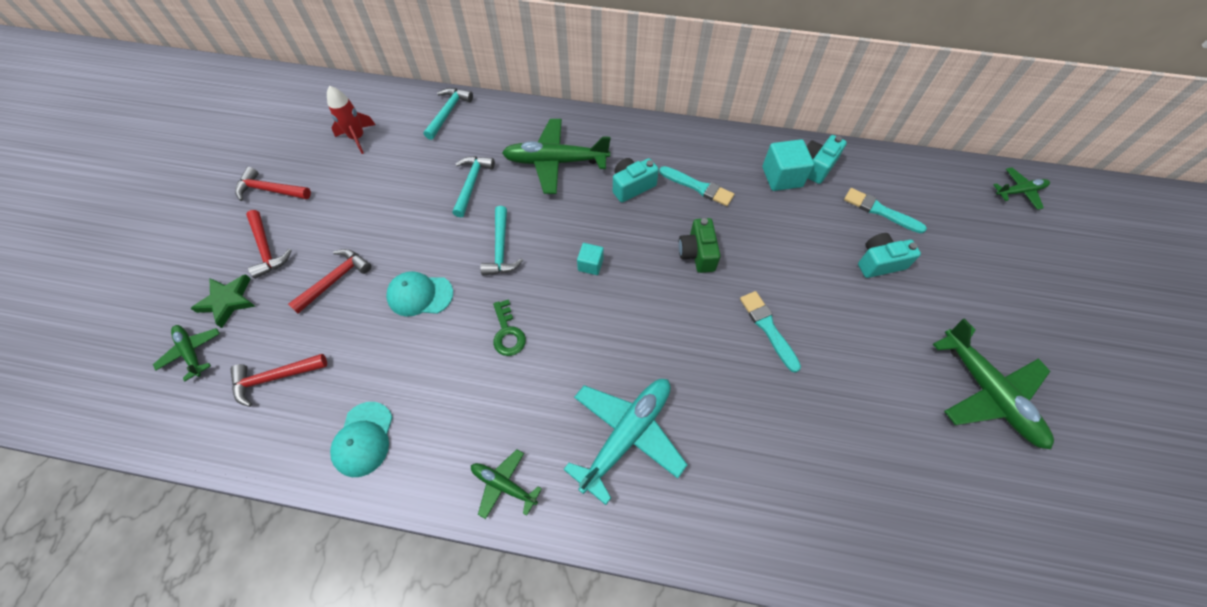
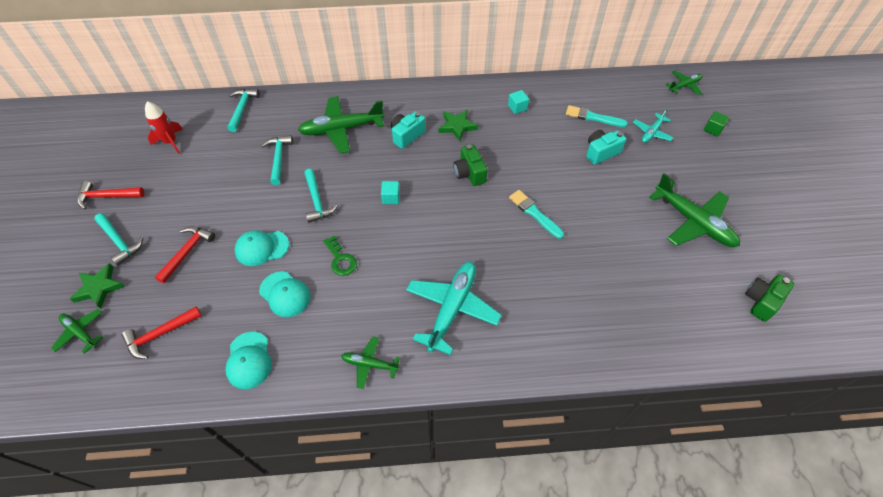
camera: 15 degrees left, 5 degrees down
red hammer [246,210,292,279] -> turquoise hammer [94,213,143,266]
turquoise brush [659,166,734,206] -> green star [438,110,478,141]
turquoise cube [762,139,814,191] -> turquoise cube [508,90,529,114], size x0.58
turquoise camera [807,135,847,184] -> none
none -> turquoise cap [259,271,311,317]
none -> turquoise plane [633,109,673,143]
none -> green cube [704,111,729,137]
none -> green camera [745,275,794,322]

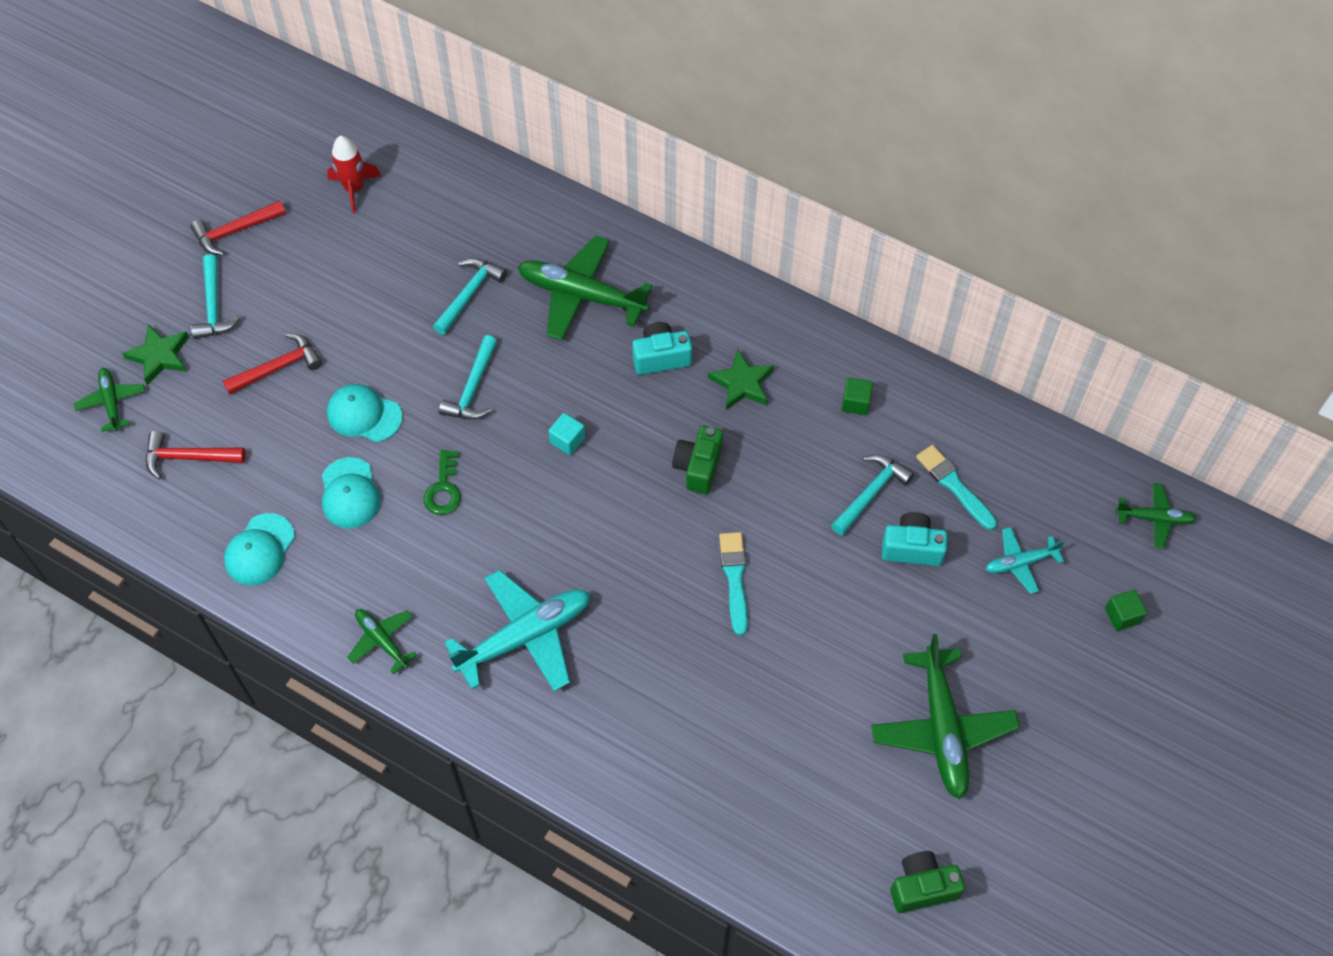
camera: 35 degrees right, 5 degrees up
red hammer [77,181,144,210] -> red hammer turned 60 degrees counterclockwise [191,200,286,256]
turquoise hammer [227,89,260,132] -> turquoise hammer moved to [831,455,914,535]
turquoise cube [508,90,529,114] -> green cube [842,378,873,415]

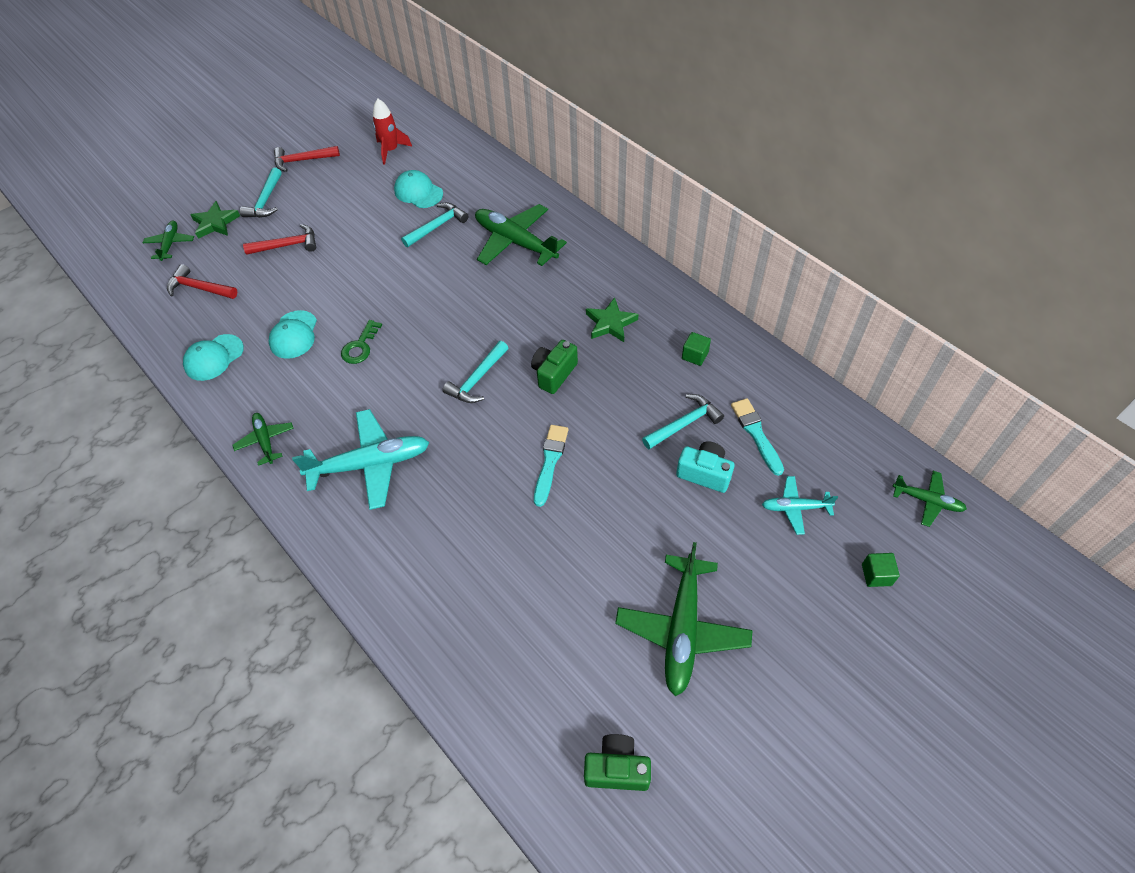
camera: 20 degrees right, 5 degrees down
turquoise cap [327,384,402,442] -> turquoise cap moved to [394,170,443,208]
turquoise hammer [439,335,498,420] -> turquoise hammer moved to [442,341,508,403]
turquoise cube [548,413,585,455] -> none
turquoise camera [632,322,692,375] -> none

